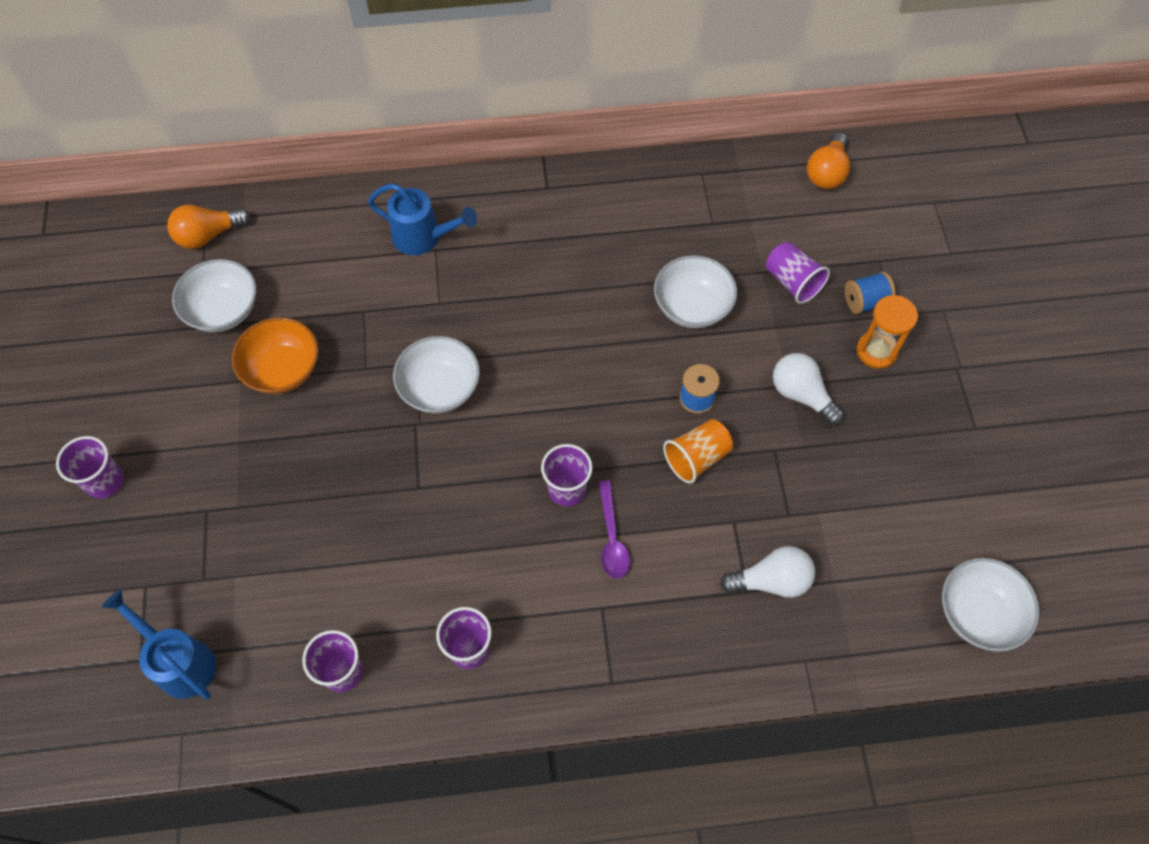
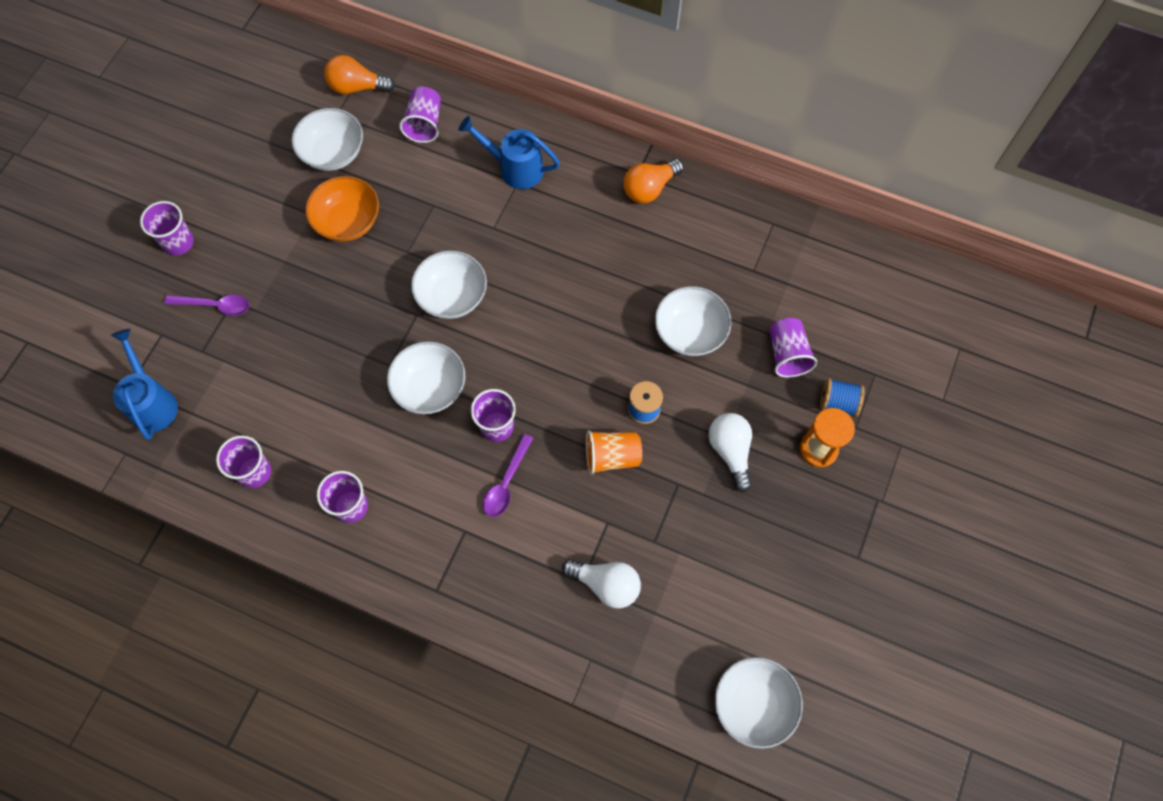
camera: 30 degrees right, 5 degrees up
blue watering can [368,183,477,255] -> blue watering can turned 150 degrees clockwise [458,116,560,189]
orange light bulb [807,133,850,189] -> orange light bulb moved to [623,159,684,203]
none -> purple spoon [164,295,249,316]
none -> white bowl [387,341,465,414]
none -> purple cup [399,87,441,143]

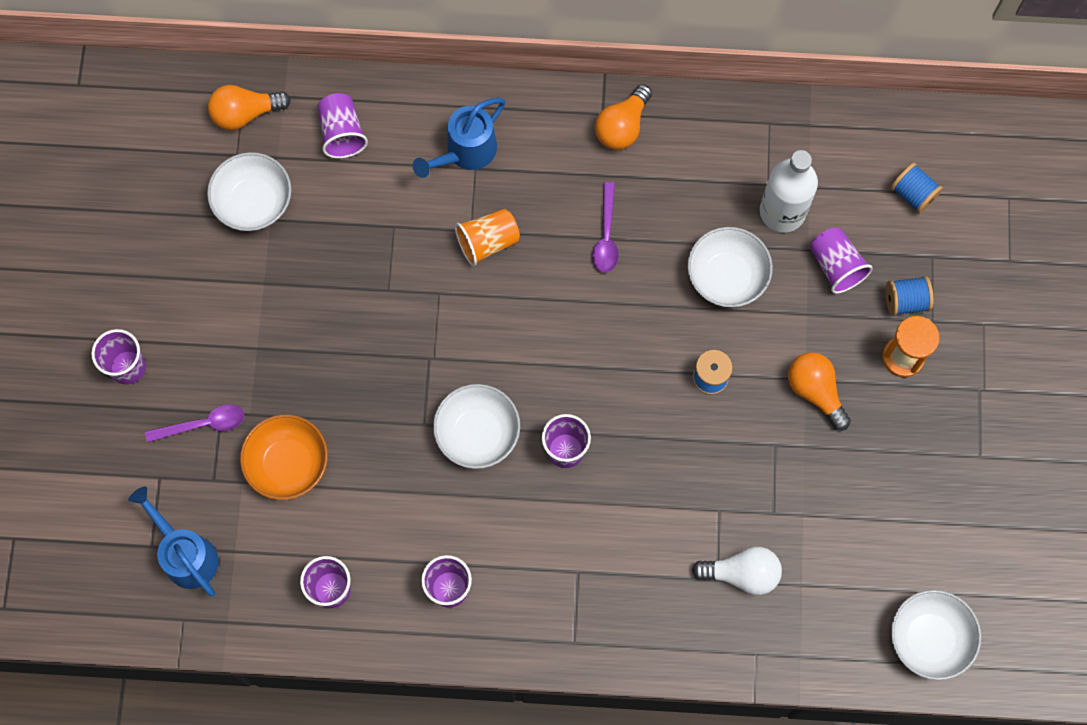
camera: 20 degrees left, 5 degrees up
orange bowl [305,176,379,242] -> orange bowl moved to [240,415,328,500]
white bowl [411,250,487,319] -> none
blue watering can [458,116,560,189] -> blue watering can turned 45 degrees counterclockwise [413,98,505,178]
purple spoon [483,434,533,517] -> purple spoon moved to [592,182,619,273]
orange cup [586,430,642,475] -> orange cup moved to [455,209,520,266]
white light bulb [708,413,752,492] -> orange light bulb [788,352,851,431]
none -> white bottle [760,150,818,233]
none -> blue spool [891,163,943,214]

